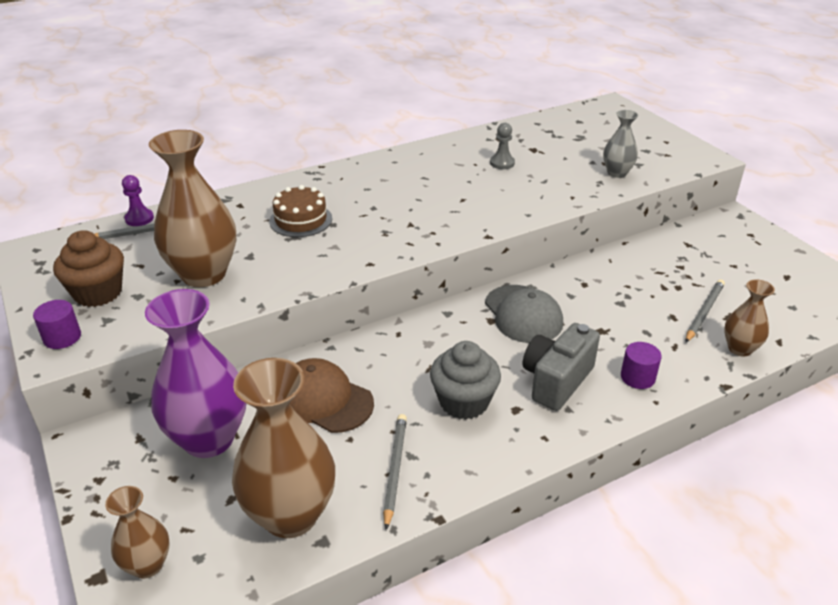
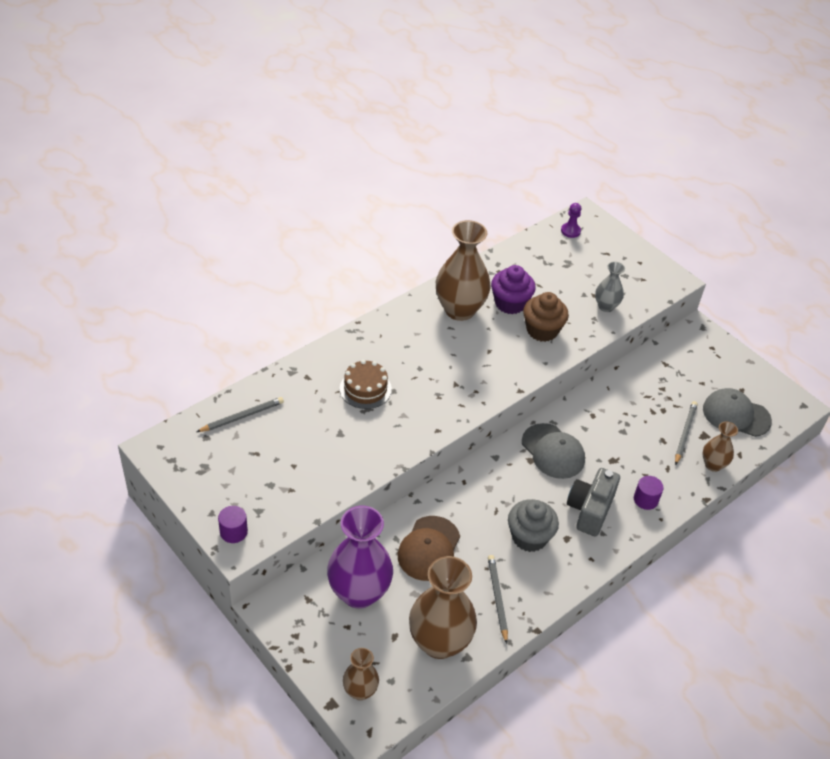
camera: 15 degrees left, 10 degrees up
brown cupcake [53,230,124,307] -> brown cupcake moved to [523,292,569,342]
purple pawn [122,175,154,226] -> purple pawn moved to [561,203,581,238]
brown vase [149,130,236,287] -> brown vase moved to [436,220,491,321]
brown cap [289,358,374,433] -> brown cap turned 90 degrees counterclockwise [398,516,460,581]
grey pawn [490,123,515,169] -> purple cupcake [491,265,536,314]
none -> grey cap [703,388,772,437]

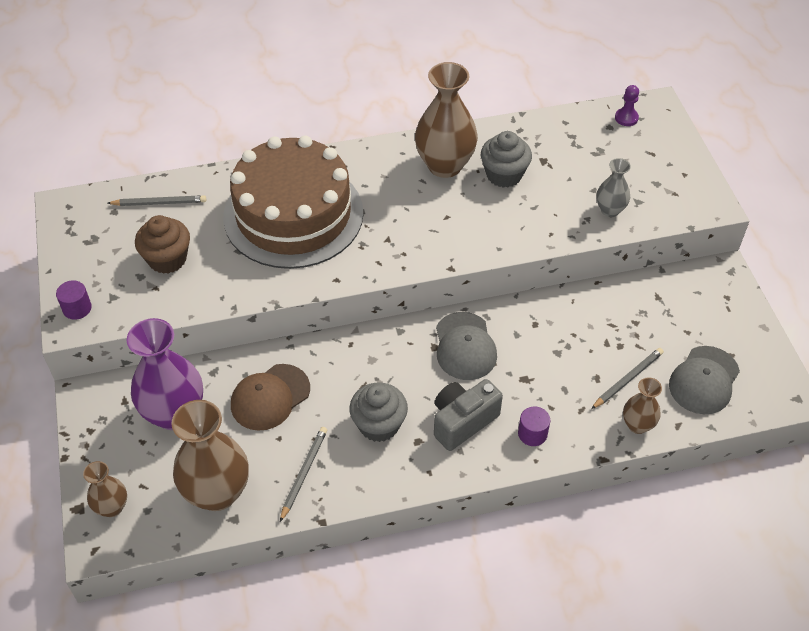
camera: 30 degrees right, 5 degrees up
brown cake [340,360,392,409] -> brown cake [224,136,364,269], size x2.45
purple cupcake [491,265,536,314] -> grey cupcake [481,131,532,188]
brown cupcake [523,292,569,342] -> brown cupcake moved to [135,215,190,274]
grey cap [703,388,772,437] -> grey cap turned 105 degrees counterclockwise [669,346,740,414]

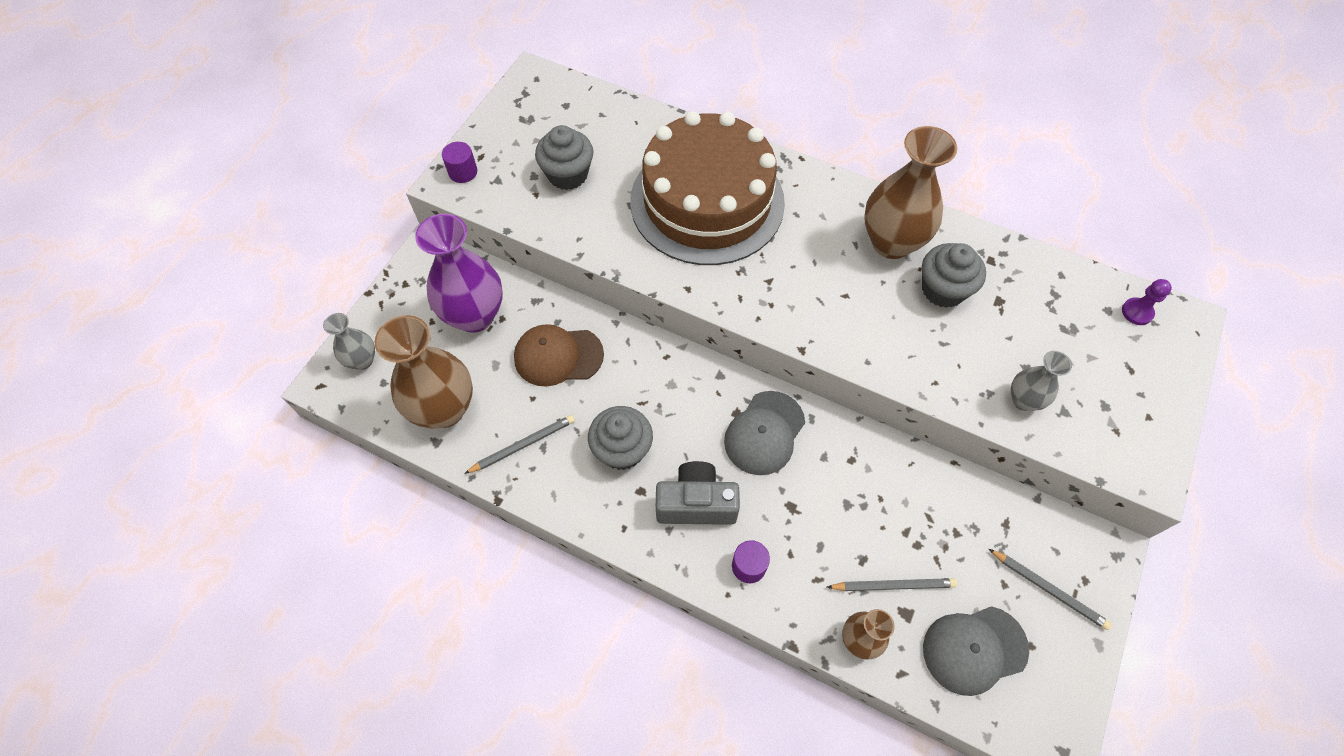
camera: 40 degrees right, 10 degrees up
brown vase [83,461,127,517] -> grey vase [323,313,375,370]
grey pencil [107,195,206,206] -> grey pencil moved to [989,549,1112,630]
brown cupcake [135,215,190,274] -> grey cupcake [535,125,594,190]

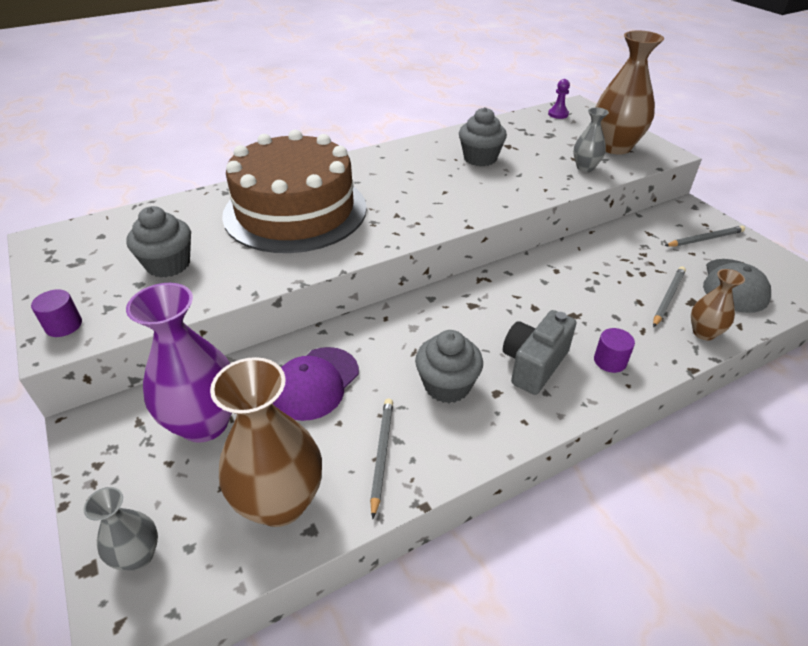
camera: 55 degrees left, 20 degrees down
brown cap [514,324,604,387] -> purple cap [272,347,359,421]
grey cap [724,391,805,475] -> none
brown vase [864,126,957,259] -> brown vase moved to [596,30,664,155]

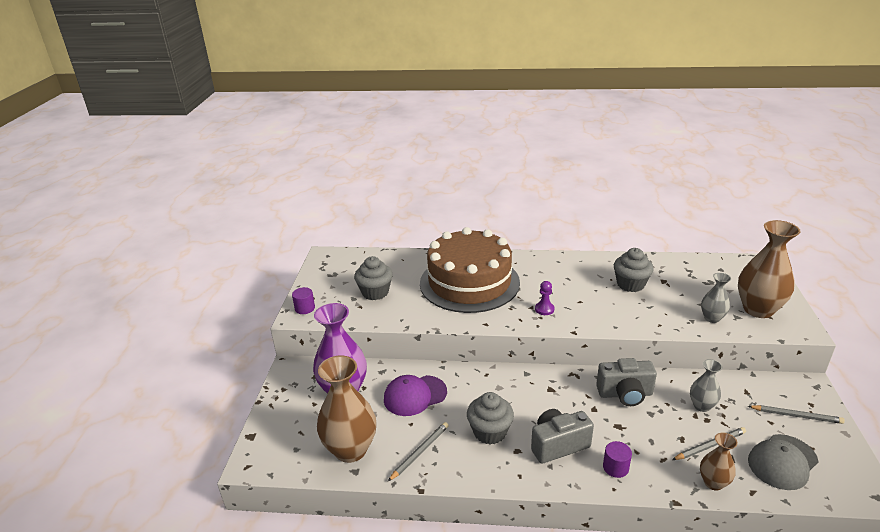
camera: 35 degrees right, 10 degrees down
grey vase [84,487,158,570] -> grey vase moved to [690,359,722,412]
purple pawn [548,79,570,119] -> purple pawn moved to [535,281,555,315]
none -> grey camera [596,358,657,406]

